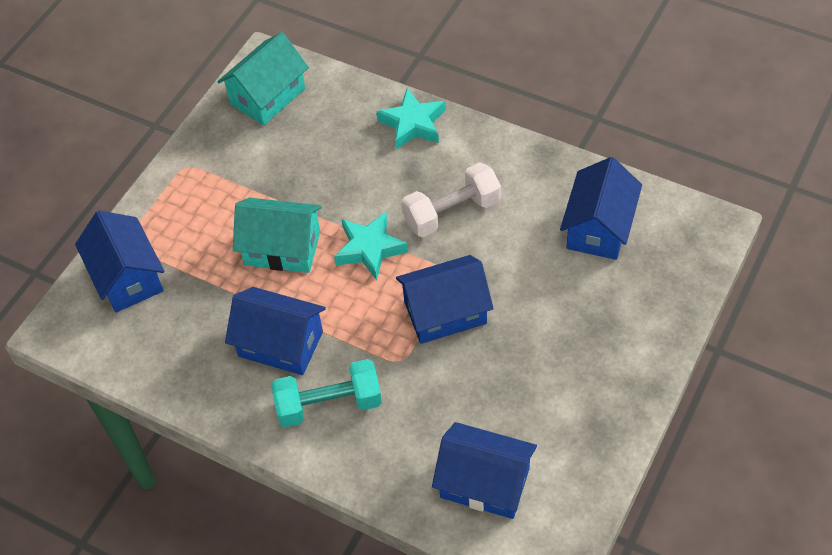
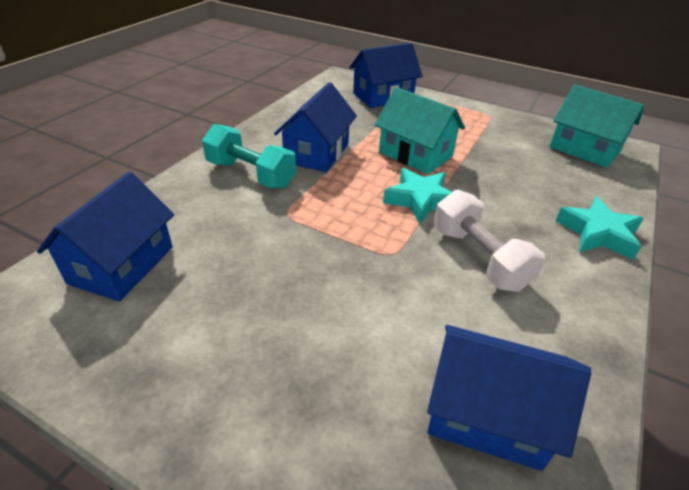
camera: 85 degrees right, 15 degrees down
turquoise house [233,198,322,273] -> turquoise house turned 60 degrees counterclockwise [375,87,465,174]
turquoise dumbbell [271,359,382,428] -> turquoise dumbbell turned 45 degrees counterclockwise [202,124,296,189]
blue house [396,255,494,344] -> none

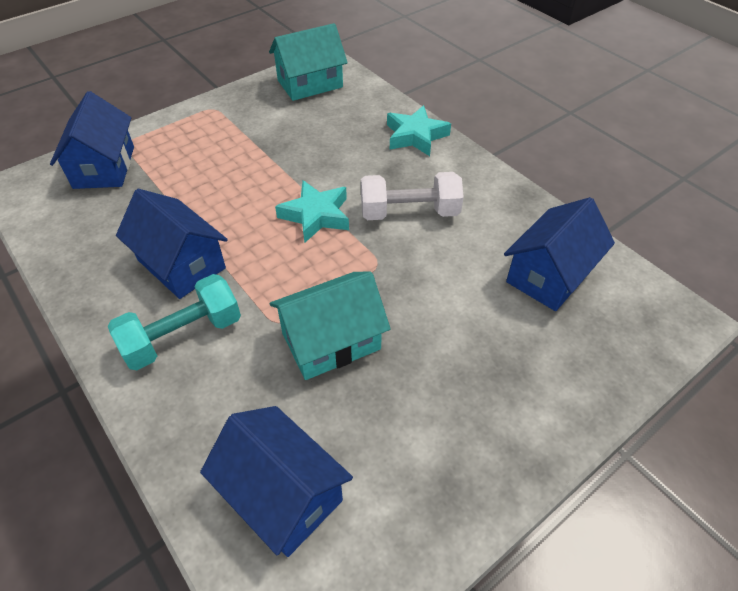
camera: 65 degrees left, 10 degrees up
turquoise house [375,87,465,174] -> turquoise house moved to [270,272,391,380]

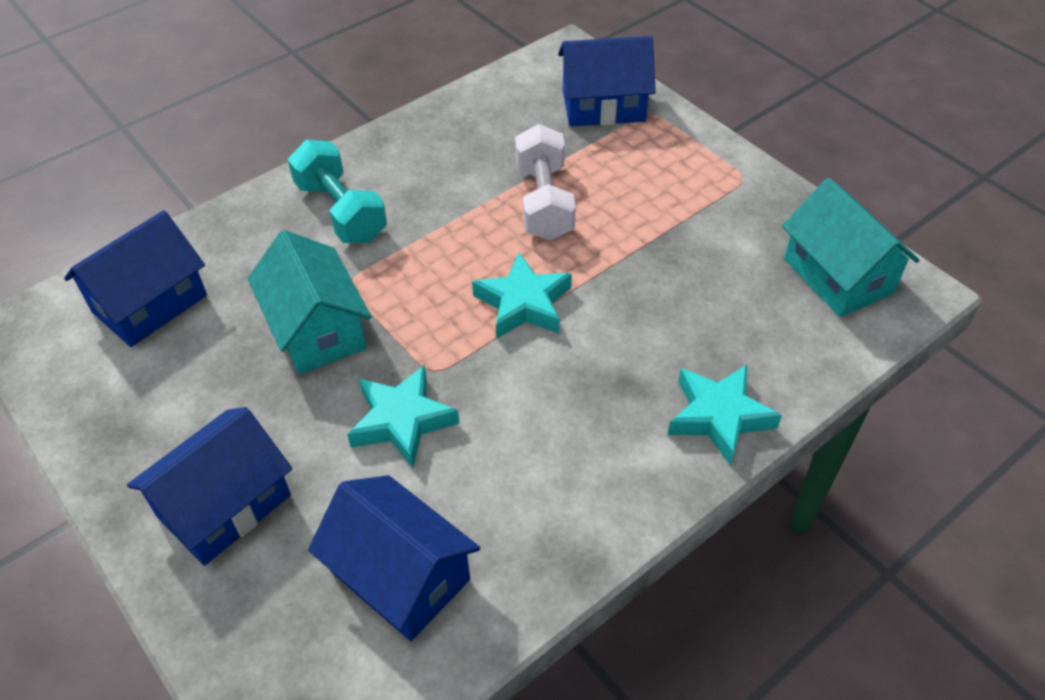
camera: 90 degrees right, 0 degrees up
blue house [116,189,228,299] -> blue house moved to [127,407,292,566]
white dumbbell [361,172,464,220] -> white dumbbell moved to [515,124,576,241]
none -> turquoise star [347,365,460,468]

